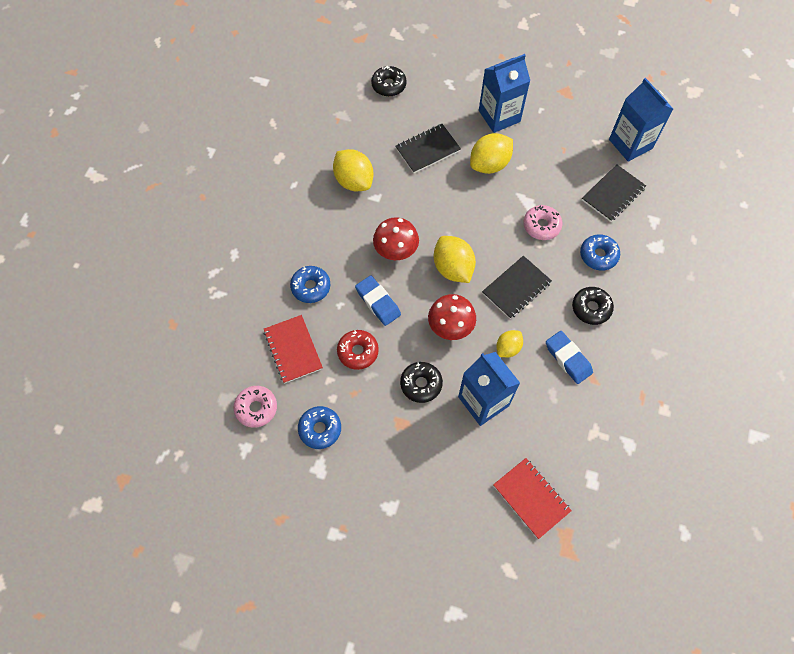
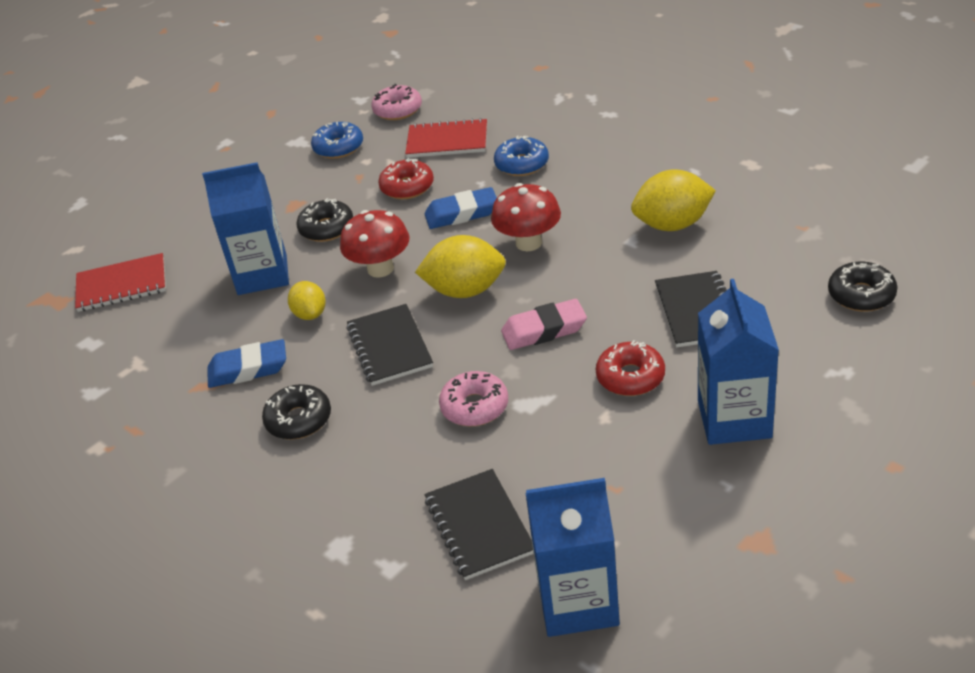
camera: 120 degrees right, 25 degrees down
yellow lemon [470,133,513,174] -> red donut [596,340,665,396]
blue donut [580,234,620,271] -> none
none -> pink eraser [501,299,587,350]

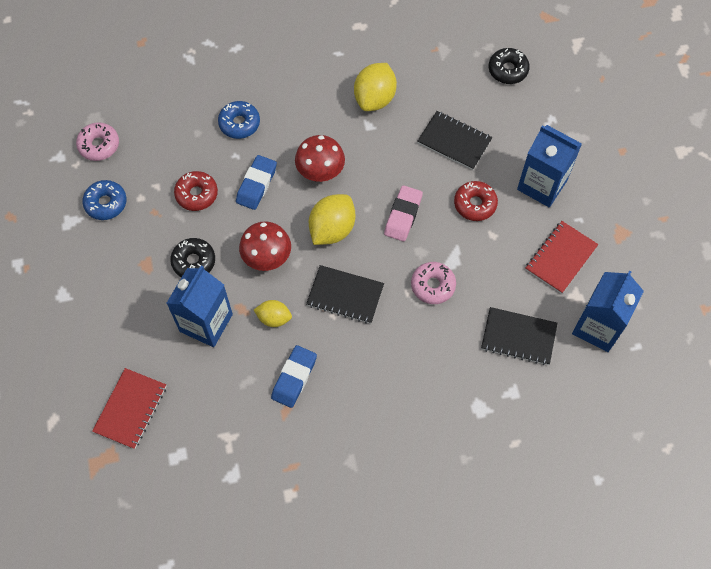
camera: 60 degrees left, 25 degrees up
black donut [262,384,331,440] -> none
red notebook [405,118,487,158] -> red notebook moved to [525,221,599,294]

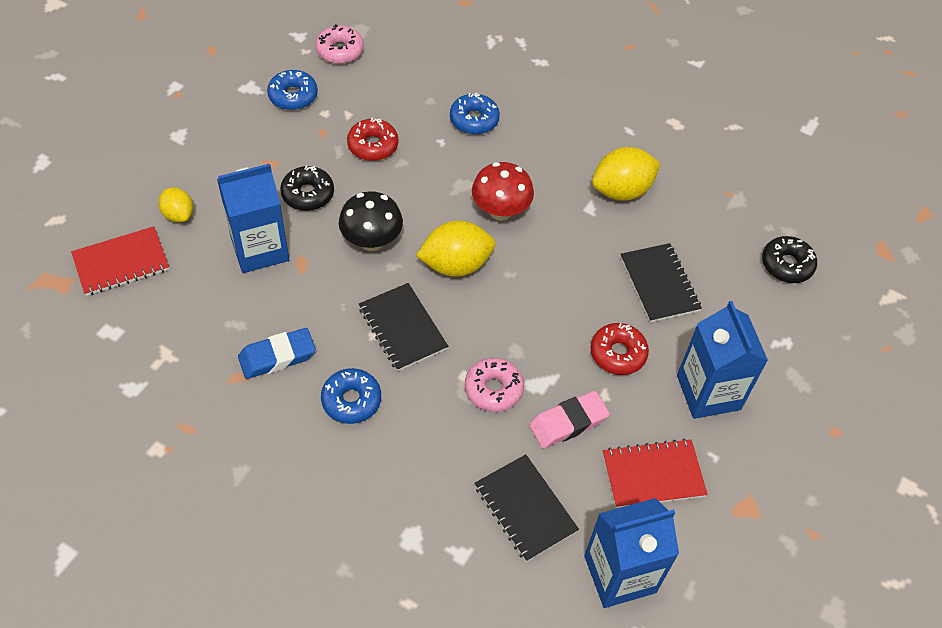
camera: 40 degrees right, 10 degrees down
blue eraser [236,155,277,210] -> none
red mushroom [239,221,291,271] -> black mushroom [339,191,403,251]
yellow lemon [254,300,292,327] -> yellow lemon moved to [159,187,193,223]
pink eraser [384,185,423,242] -> pink eraser moved to [529,391,610,448]
none -> blue donut [321,368,381,424]

